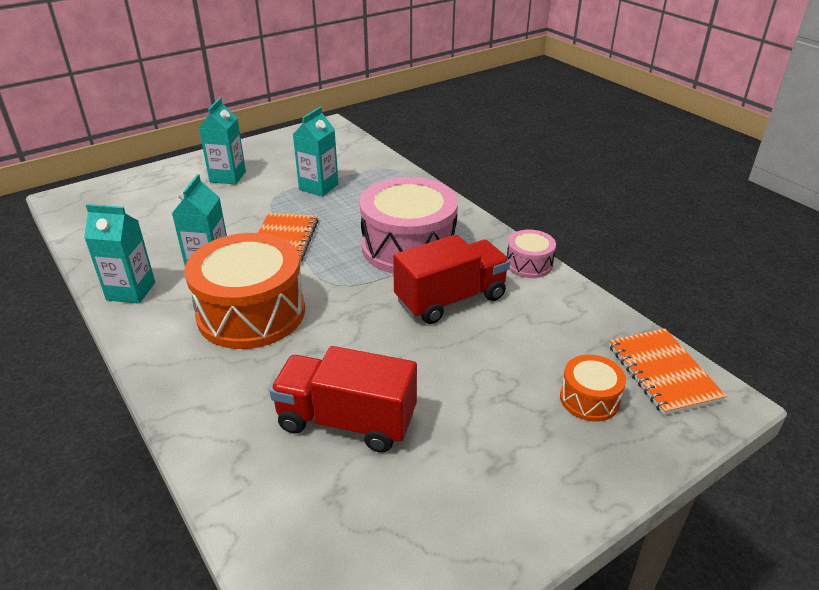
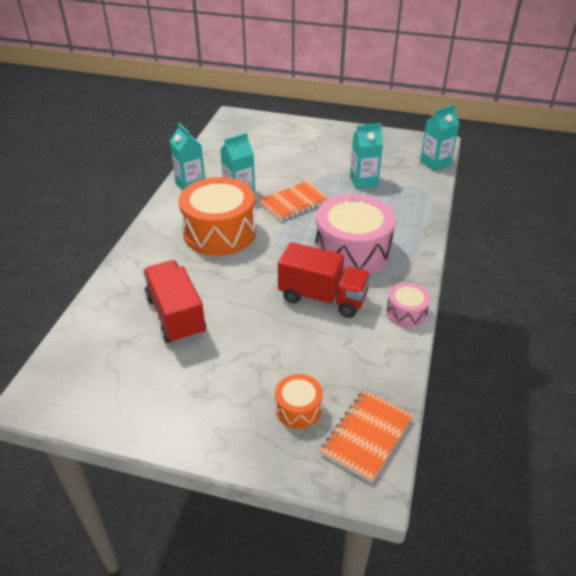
camera: 50 degrees right, 5 degrees up
turquoise carton [199,97,246,185] -> turquoise carton moved to [420,105,460,171]

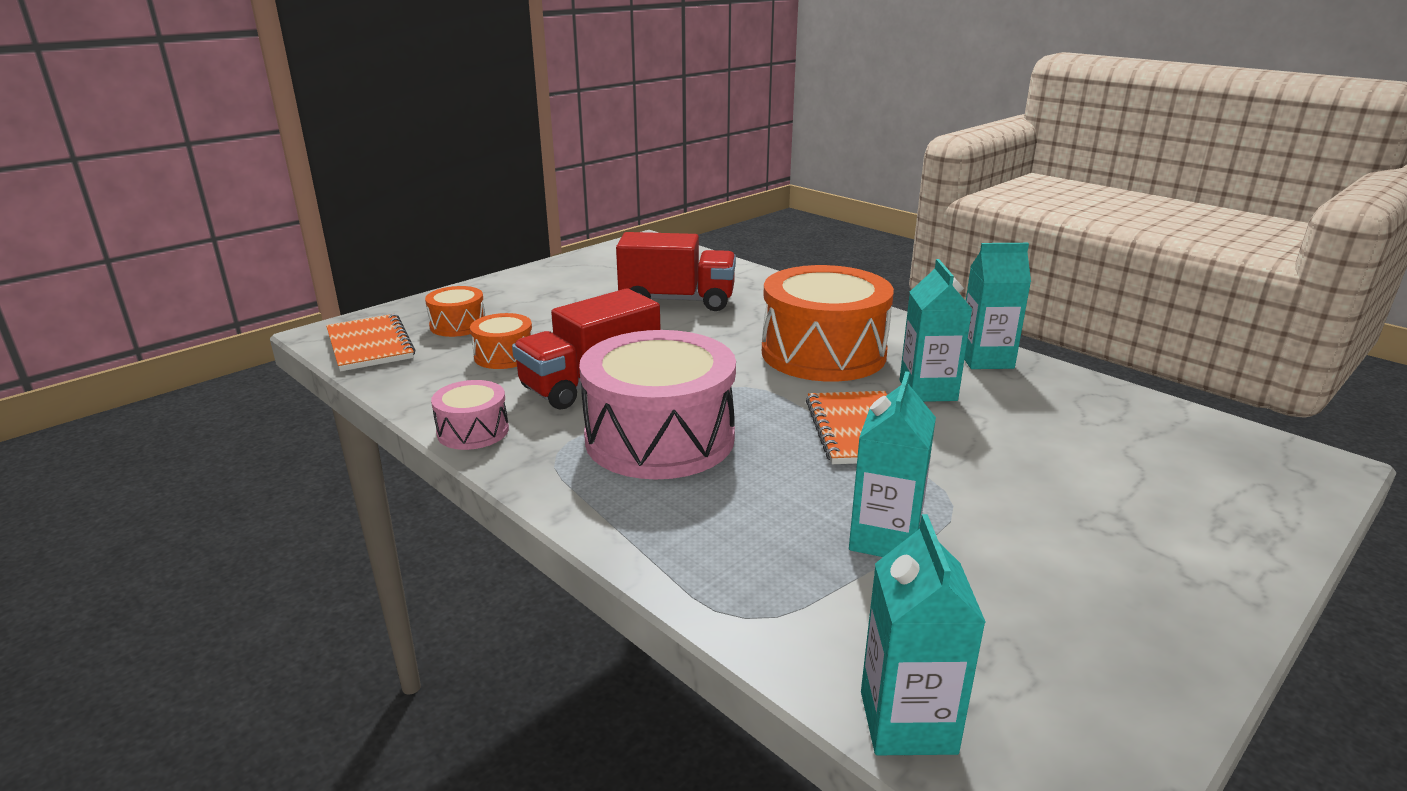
camera: 120 degrees right, 15 degrees down
none -> orange drum [470,313,533,369]

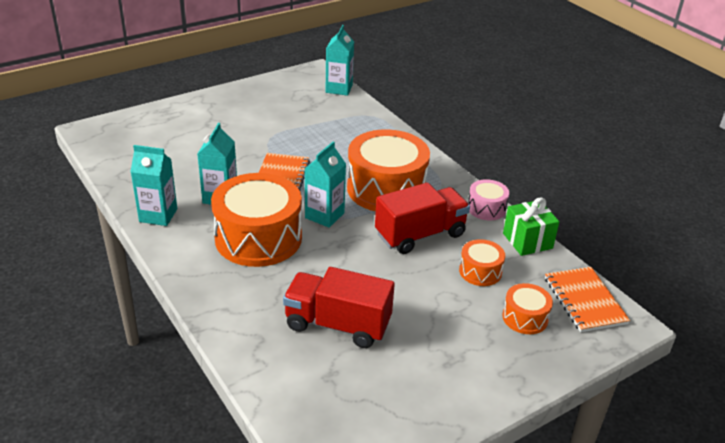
camera: 170 degrees left, 10 degrees up
pink drum [579,330,736,480] -> orange drum [347,129,430,211]
turquoise carton [849,371,936,557] -> turquoise carton moved to [305,142,346,228]
none -> green gift [503,197,559,256]

